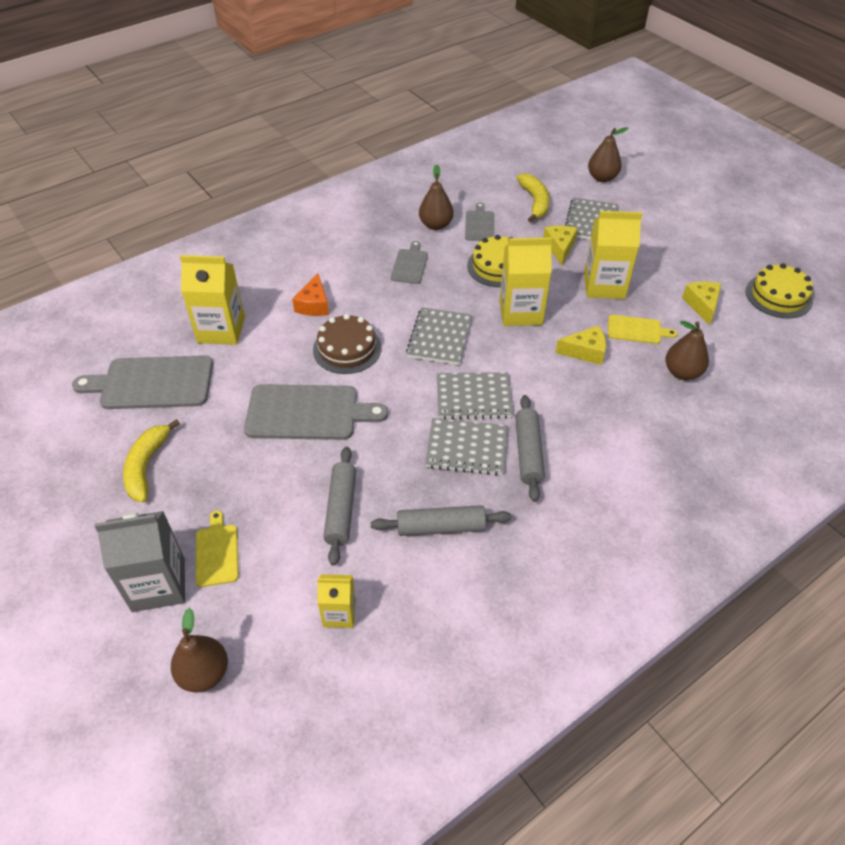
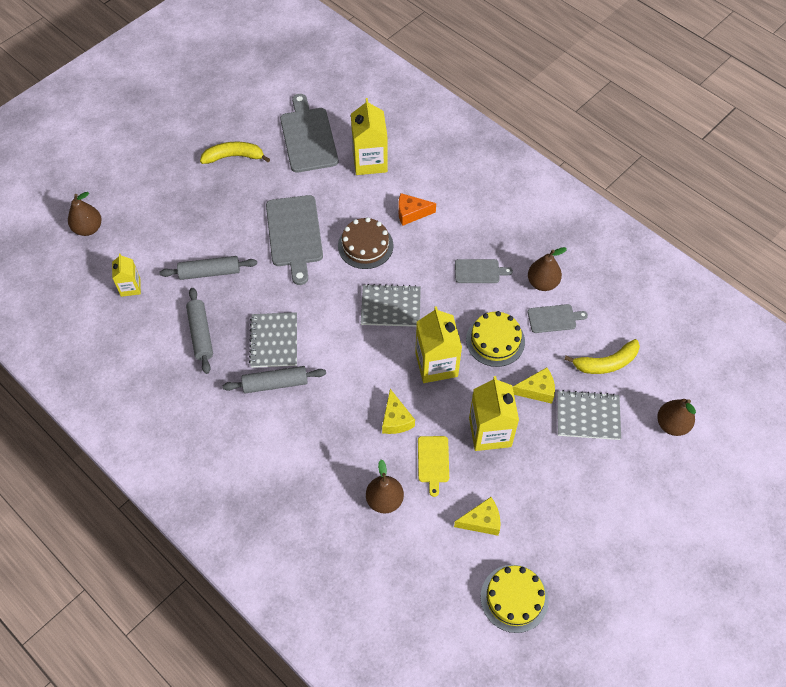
camera: 80 degrees right, 10 degrees up
grey carton [94,511,185,612] -> none
yellow cutting board [196,510,239,587] -> none
grey notebook [437,372,513,419] -> none

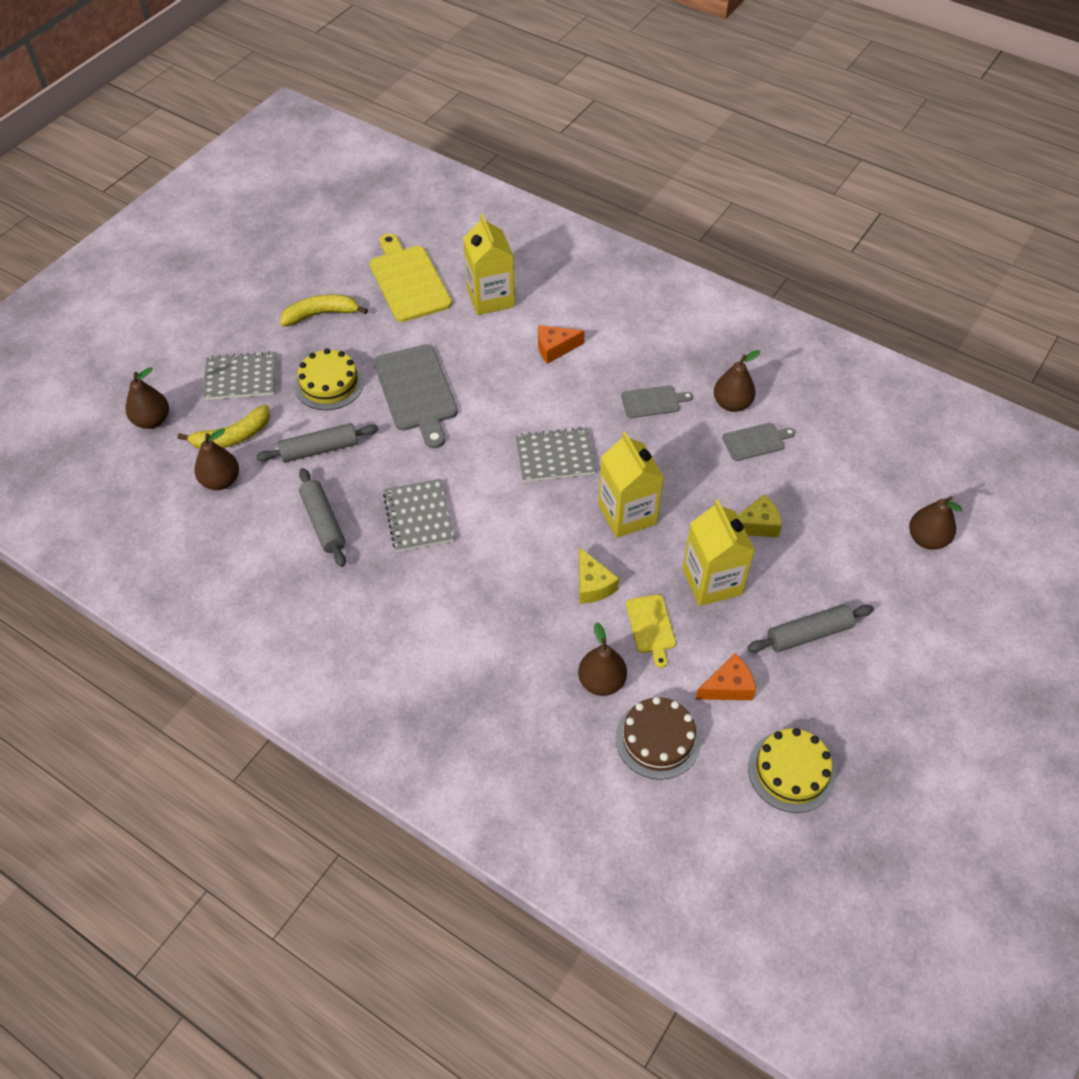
camera: 10 degrees left, 5 degrees down
yellow carton [112,253,141,297] -> brown pear [194,428,239,490]
grey rolling pin [223,366,326,393] -> grey rolling pin moved to [747,604,874,652]
grey cutting board [280,94,338,173] -> yellow cutting board [369,234,452,322]
brown cake [338,217,394,269] -> brown cake moved to [616,697,701,780]
yellow cheese [454,497,500,536] -> orange cheese [696,653,756,700]
yellow cake [466,311,525,367] -> yellow cake moved to [295,348,364,410]
grey notebook [557,390,621,440] -> grey notebook moved to [203,351,276,400]
yellow banana [564,339,640,374] -> yellow banana moved to [178,405,270,449]

